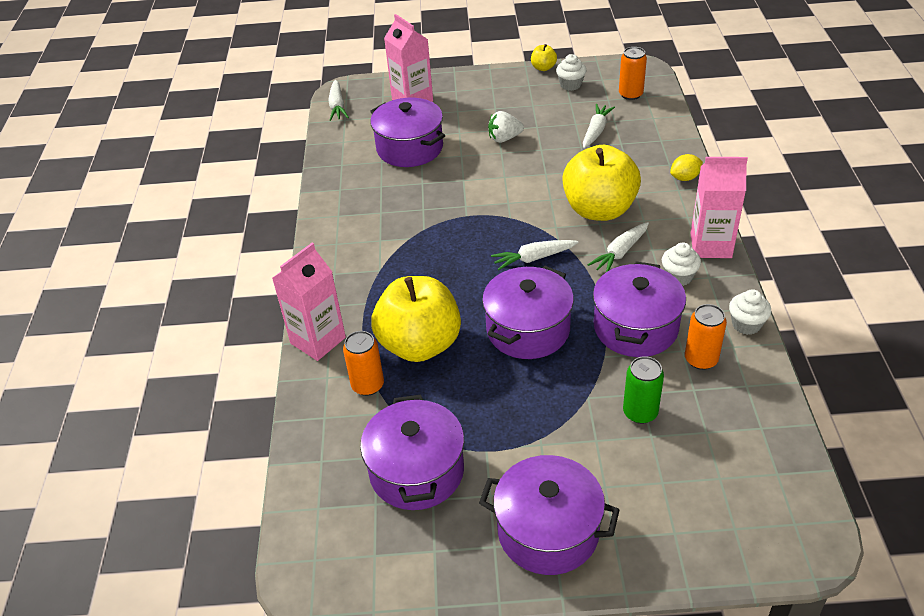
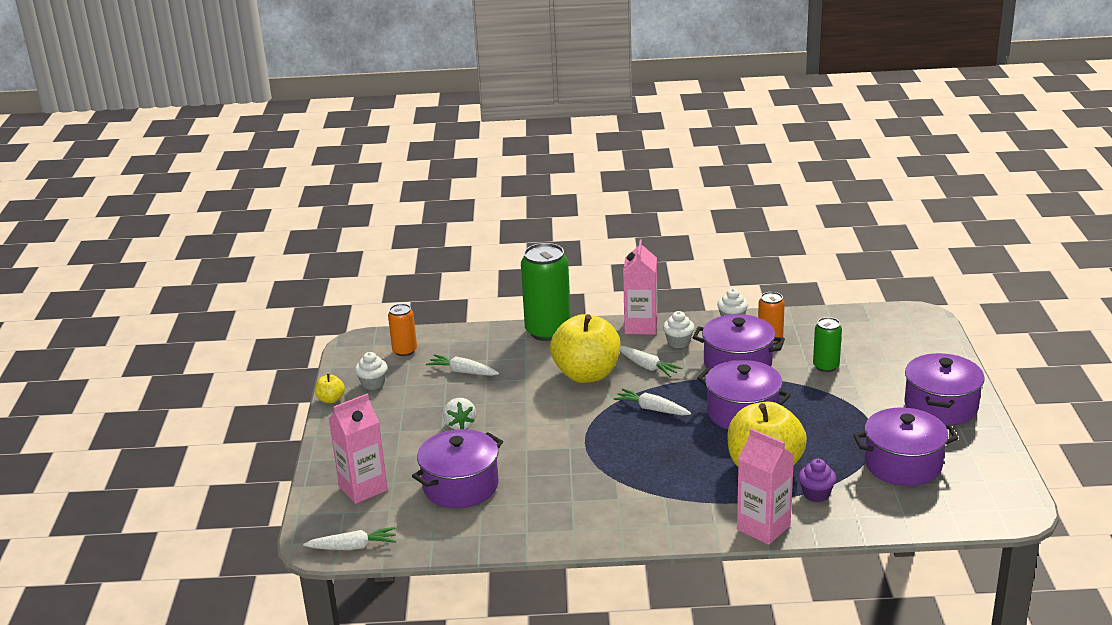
camera: 90 degrees left, 15 degrees down
orange can [343,331,384,396] -> purple cupcake [798,459,836,502]
white carrot [491,240,579,270] -> white carrot turned 135 degrees clockwise [613,388,691,416]
yellow lemon [670,154,703,181] -> green can [521,243,571,341]

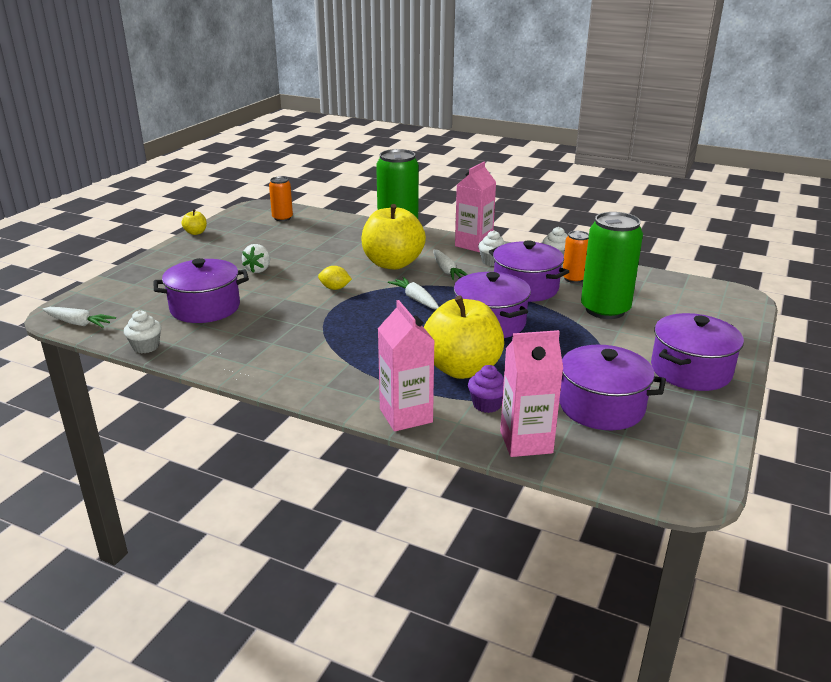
camera: 25 degrees right, 0 degrees up
pink carton [328,394,388,504] -> pink carton moved to [500,330,563,457]
white cupcake [355,352,387,390] -> white cupcake moved to [124,310,161,353]
white carrot [426,354,499,376] -> none
green can [813,317,842,372] -> green can [581,212,643,319], size x1.87
none -> yellow lemon [318,266,352,290]

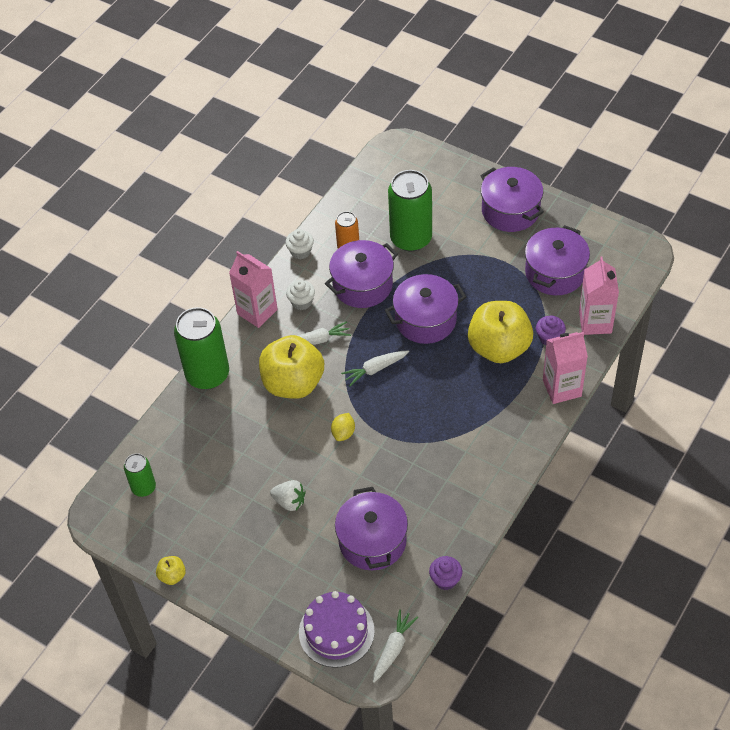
camera: 80 degrees left, 25 degrees up
white cupcake [124,310,161,353] -> purple cupcake [429,556,462,590]
orange can [269,176,293,221] -> green can [124,453,156,497]
none -> purple cake [299,591,375,668]

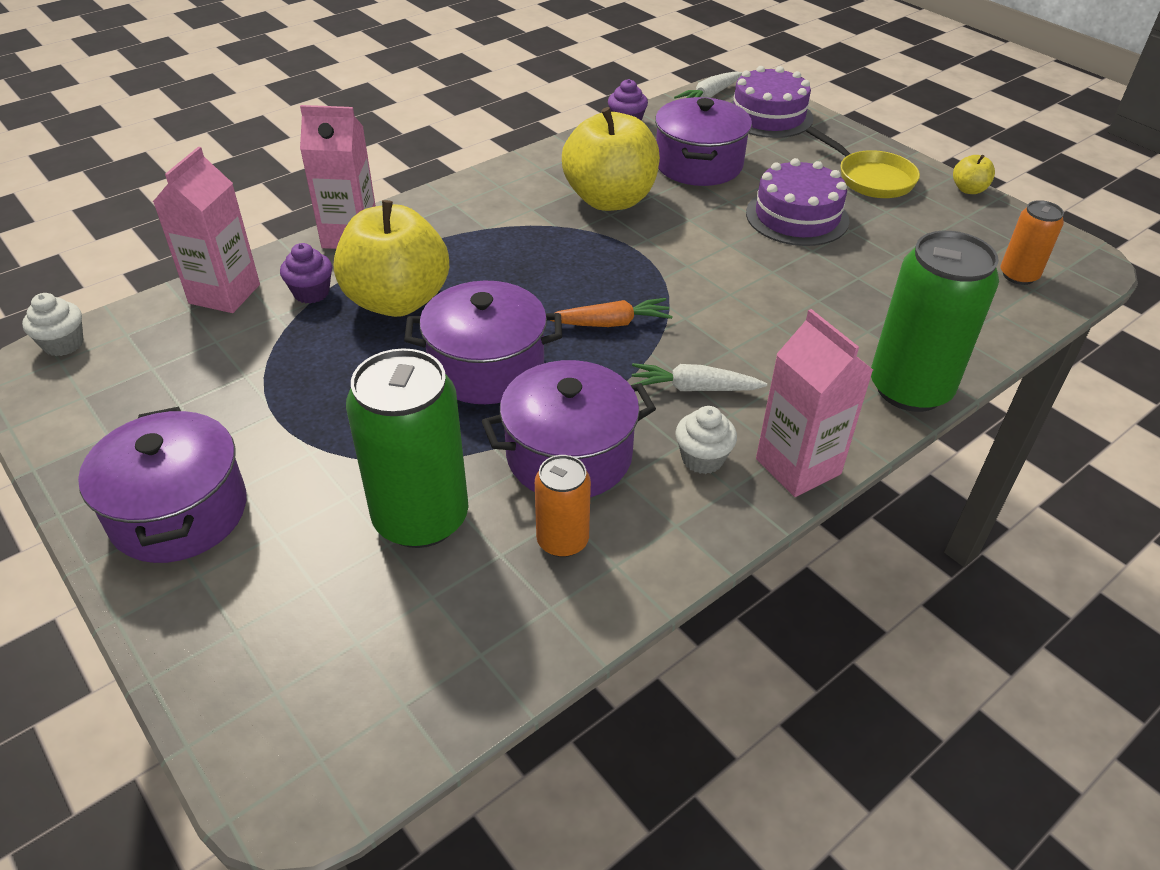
camera: 165 degrees left, 10 degrees down
green can [124,453,156,497] -> orange can [1001,200,1064,285]
yellow apple [259,335,324,399] -> yellow apple moved to [562,107,660,211]
white strawberry [270,480,306,511] -> purple cake [746,158,849,246]
white cupcake [285,229,314,259] -> white cupcake moved to [22,293,83,356]
yellow lemon [331,413,355,441] -> none
white carrot [341,350,409,386] -> orange carrot [549,298,673,327]
purple pot [525,225,590,295] -> none
none -> yellow pan [806,127,920,198]

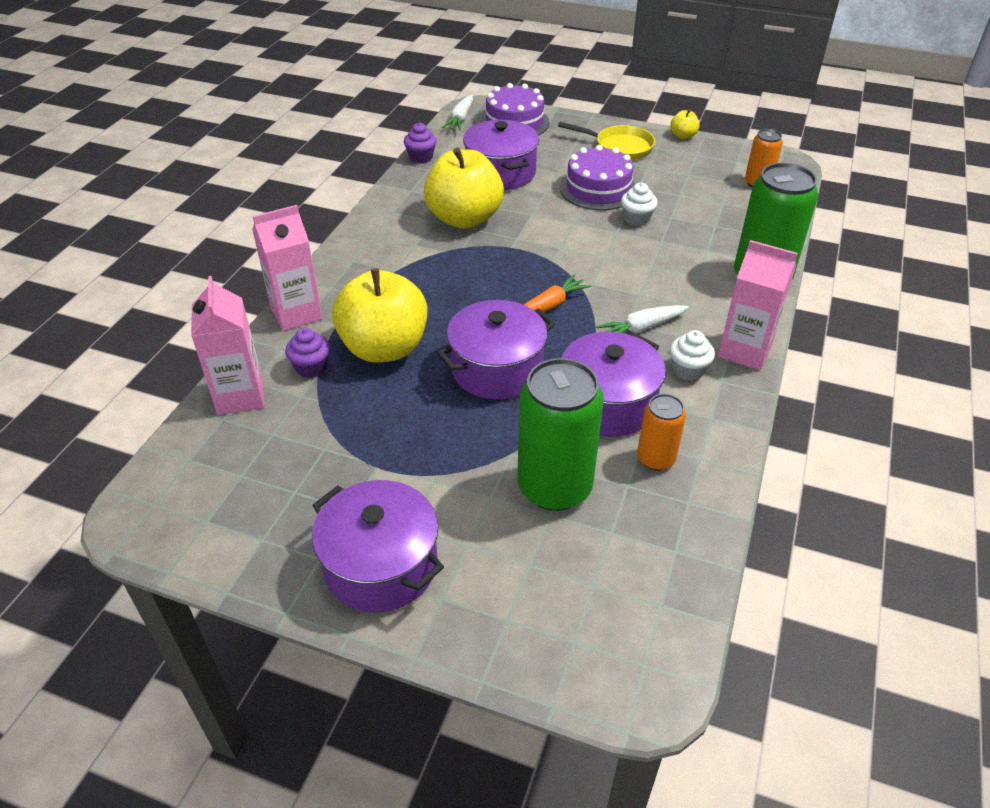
camera: 30 degrees left, 0 degrees up
white cupcake [22,293,83,356] -> white cupcake moved to [621,183,657,226]

